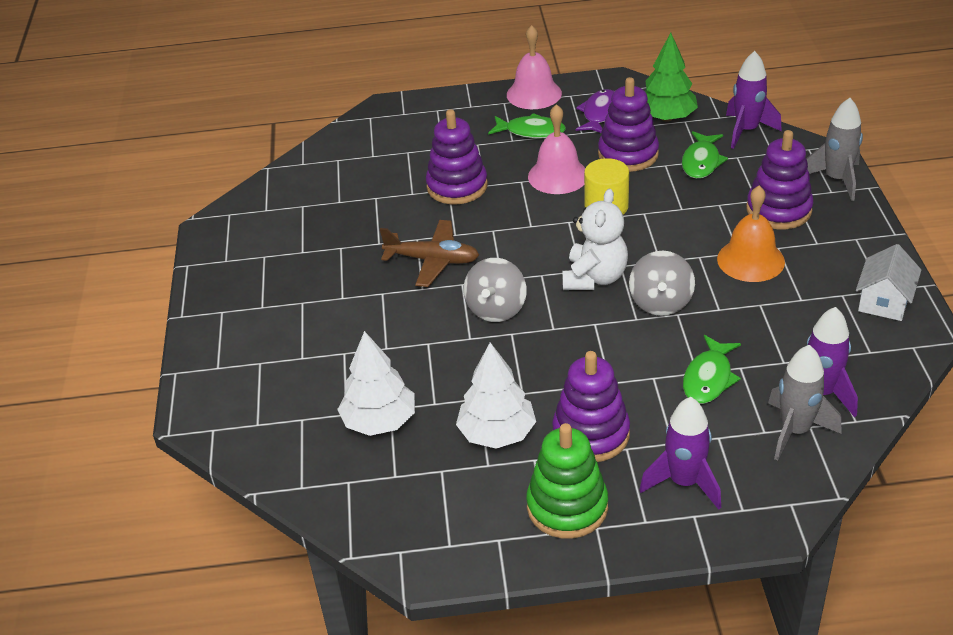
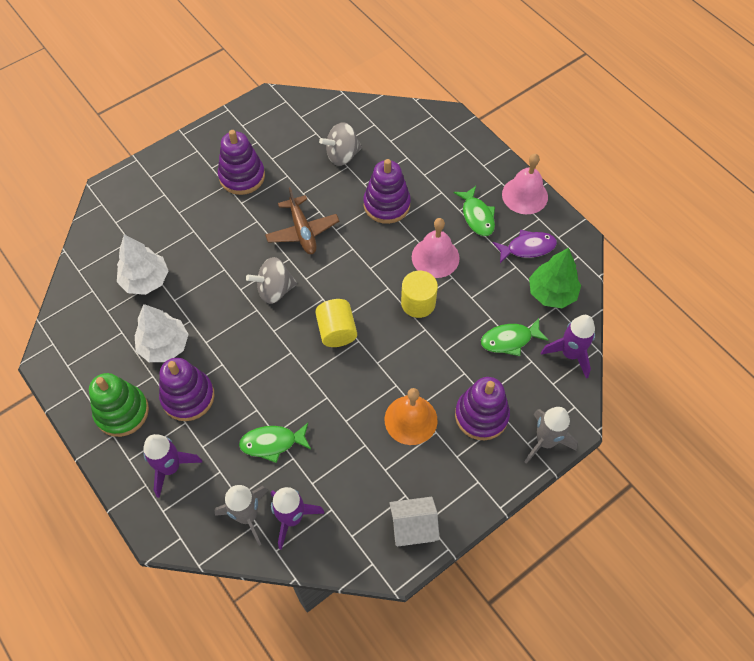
camera: 55 degrees right, 20 degrees up
white teddy bear [562,189,628,290] -> yellow cylinder [315,299,357,347]
purple stacking toy [598,77,659,172] -> purple stacking toy moved to [218,130,265,195]
grey spinning top [629,251,695,316] -> grey spinning top moved to [319,122,362,166]

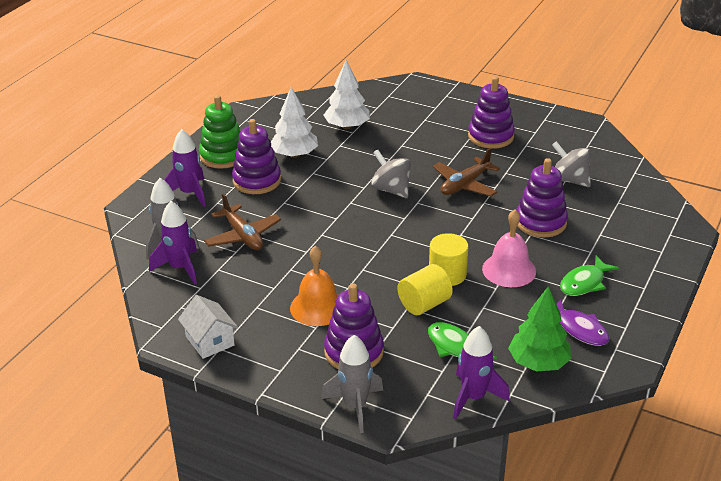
camera: 65 degrees right, 25 degrees down
green fish [239,423,311,463] -> brown plane [204,193,281,250]
yellow cylinder [315,299,357,347] -> yellow cylinder moved to [398,264,453,315]
pink bell [502,154,548,214] -> none

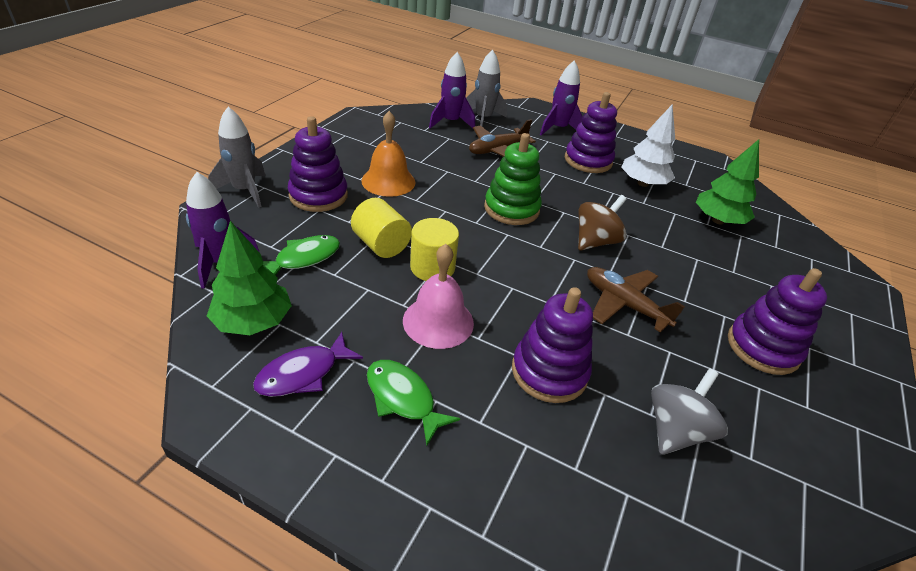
camera: 85 degrees right, 5 degrees up
white house [178,295,238,359] -> none
green stacking toy [199,95,240,169] -> green stacking toy moved to [484,133,542,225]
white tree [323,60,370,129] -> green tree [696,139,759,224]
grey spinning top [371,150,411,198] -> brown spinning top [578,195,627,251]

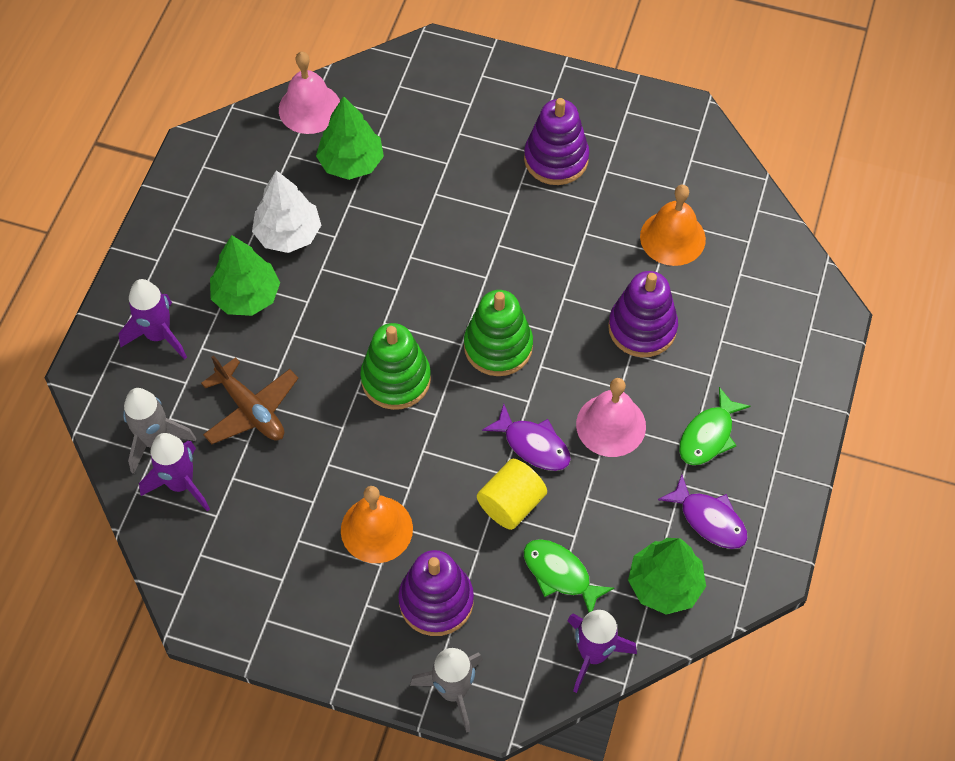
camera: 95 degrees left, 20 degrees up
yellow cylinder [410,218,459,281] -> purple fish [482,404,571,471]
purple stacking toy [565,92,617,173] -> green tree [210,235,280,316]
brown spinning top [578,195,627,251] -> none
brown plane [587,267,685,333] -> none
grey spinning top [651,368,728,455] -> orange bell [640,185,706,266]
none -> pink bell [279,52,340,134]
none -> green stacking toy [464,290,533,376]

